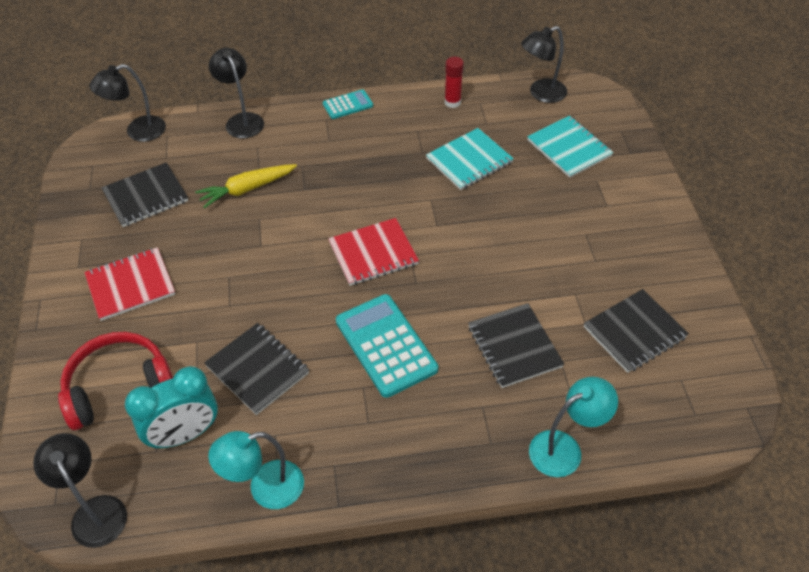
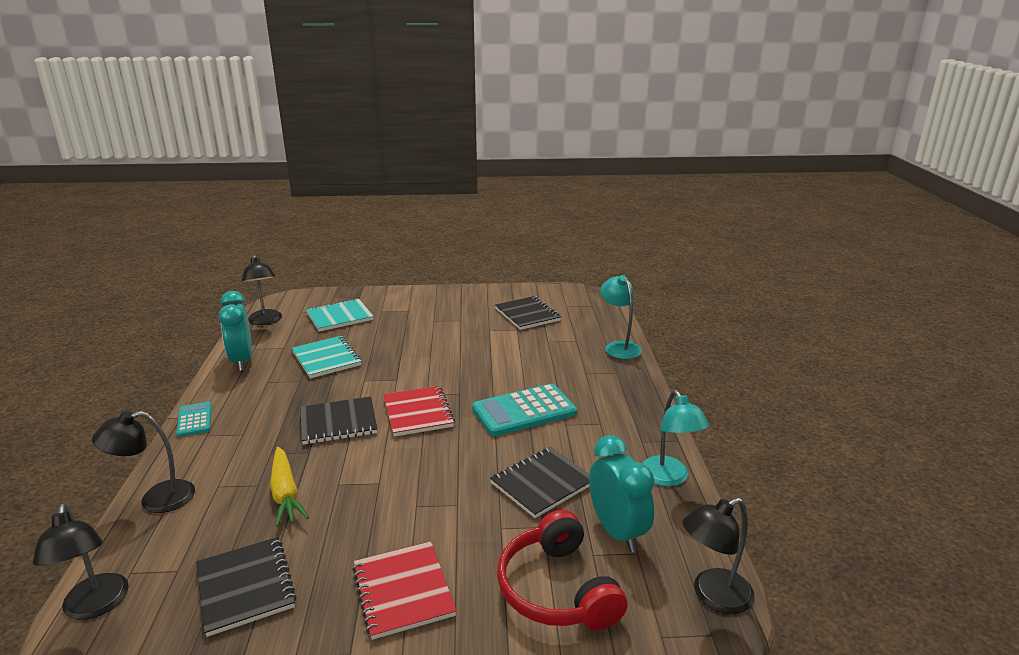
camera: 85 degrees left, 25 degrees down
red glue stick [445,57,464,108] -> turquoise clock [219,291,252,371]
black notebook [468,303,564,388] -> black notebook moved to [300,397,377,445]

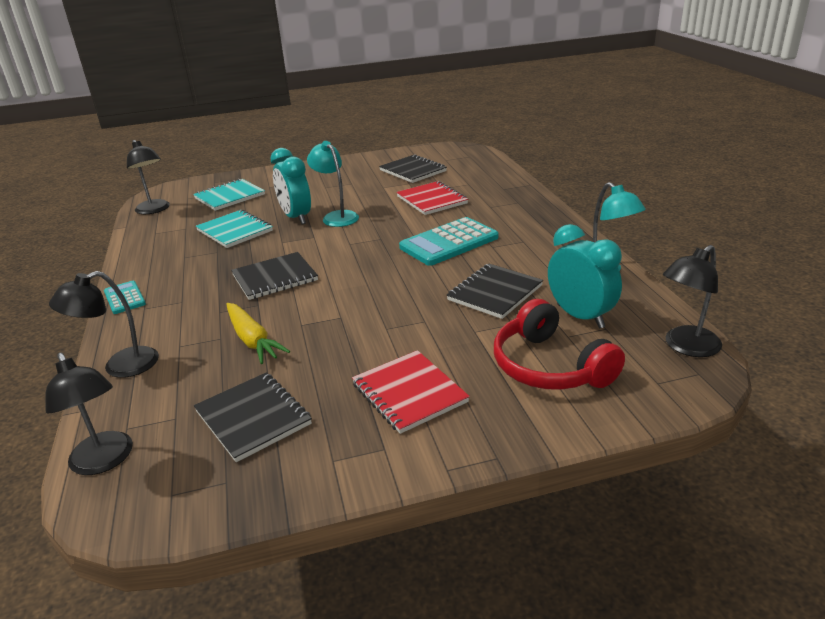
camera: 10 degrees left, 5 degrees up
turquoise clock [219,291,252,371] -> turquoise clock moved to [271,148,311,225]
red notebook [383,386,455,437] -> red notebook moved to [396,181,468,215]
turquoise lamp [600,275,642,359] -> turquoise lamp moved to [307,141,359,227]

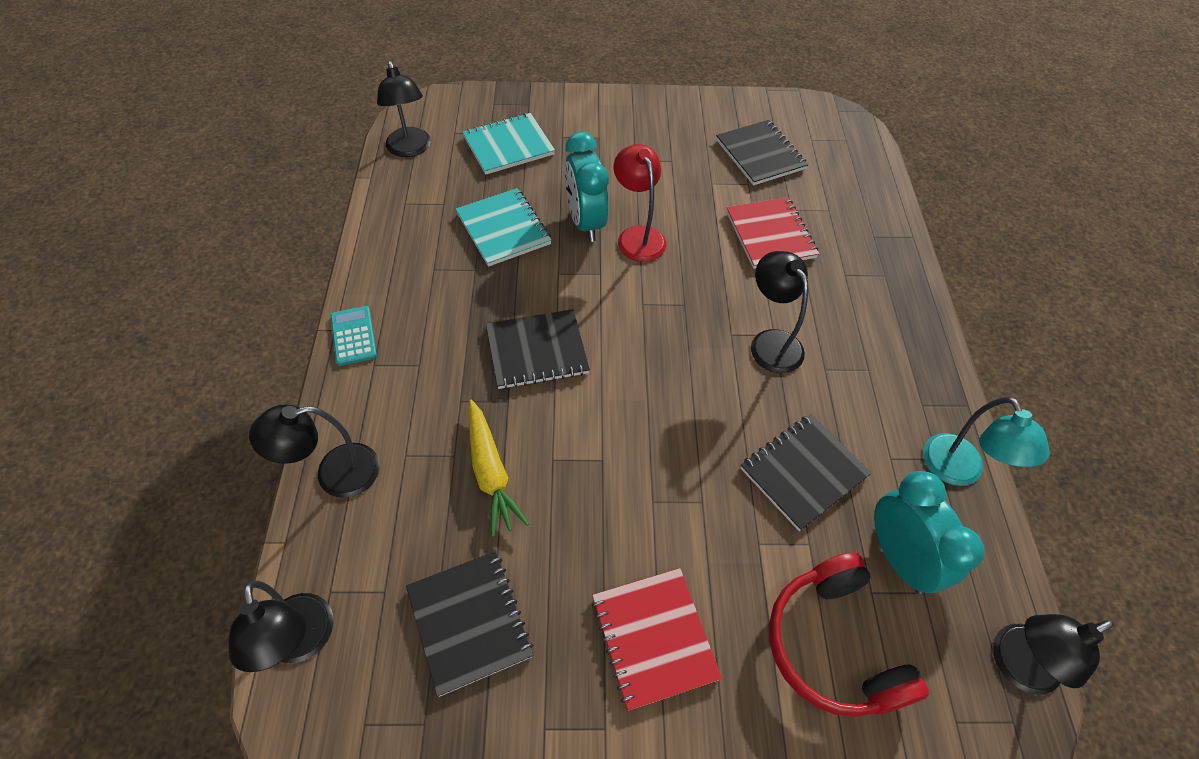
camera: 10 degrees right, 25 degrees up
turquoise lamp [307,141,359,227] -> red lamp [614,144,666,262]
turquoise calculator [399,217,498,266] -> black lamp [751,251,808,373]

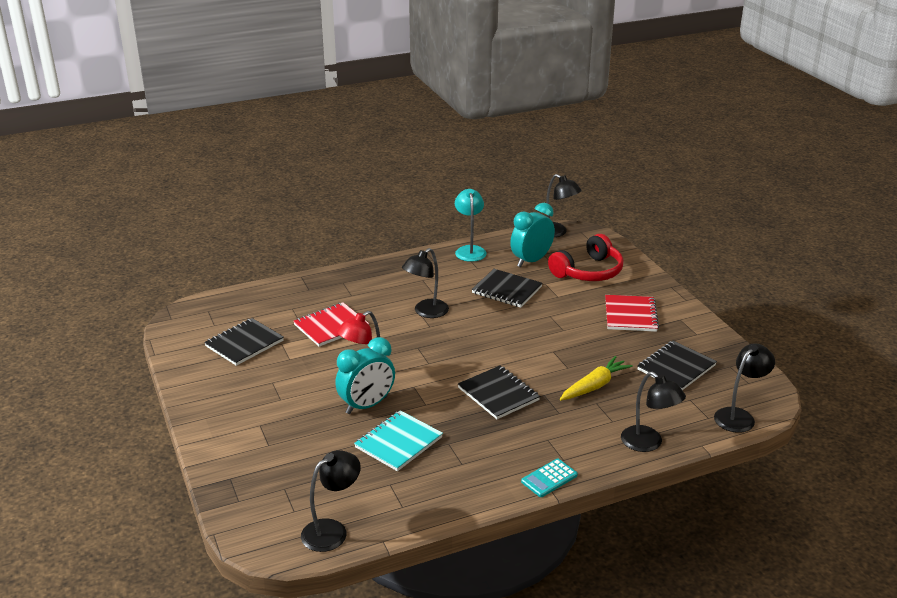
camera: 110 degrees left, 25 degrees down
turquoise notebook [462,113,555,175] -> none
red notebook [592,568,722,711] -> red notebook turned 45 degrees counterclockwise [605,295,659,332]
turquoise lamp [923,397,1050,486] -> turquoise lamp turned 60 degrees counterclockwise [455,189,487,262]

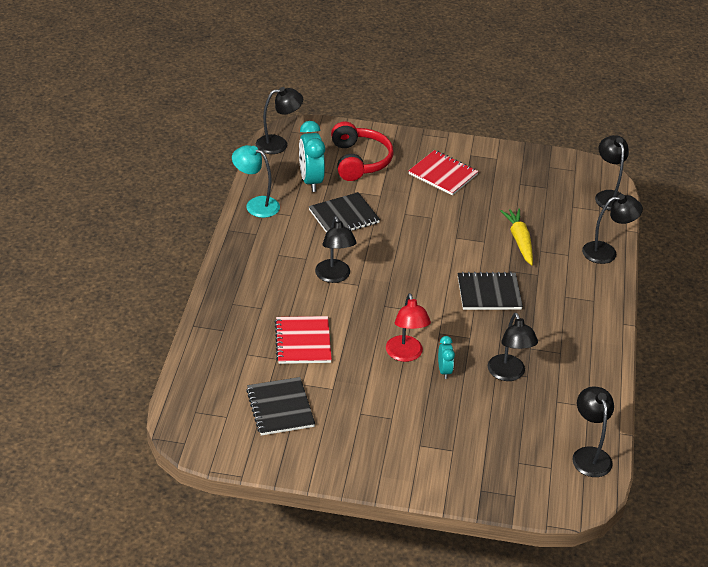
camera: 60 degrees left, 10 degrees up
turquoise clock [335,337,395,414] -> turquoise clock [438,336,455,379], size x0.53
turquoise notebook [354,410,443,471] -> black lamp [488,313,538,381]
turquoise calculator [521,459,578,497] -> none
black notebook [638,341,717,390] -> none

